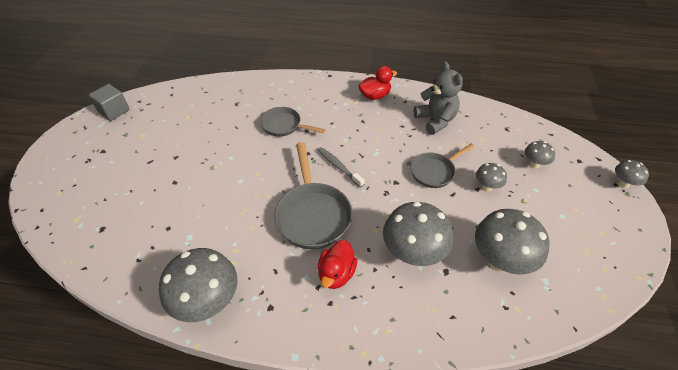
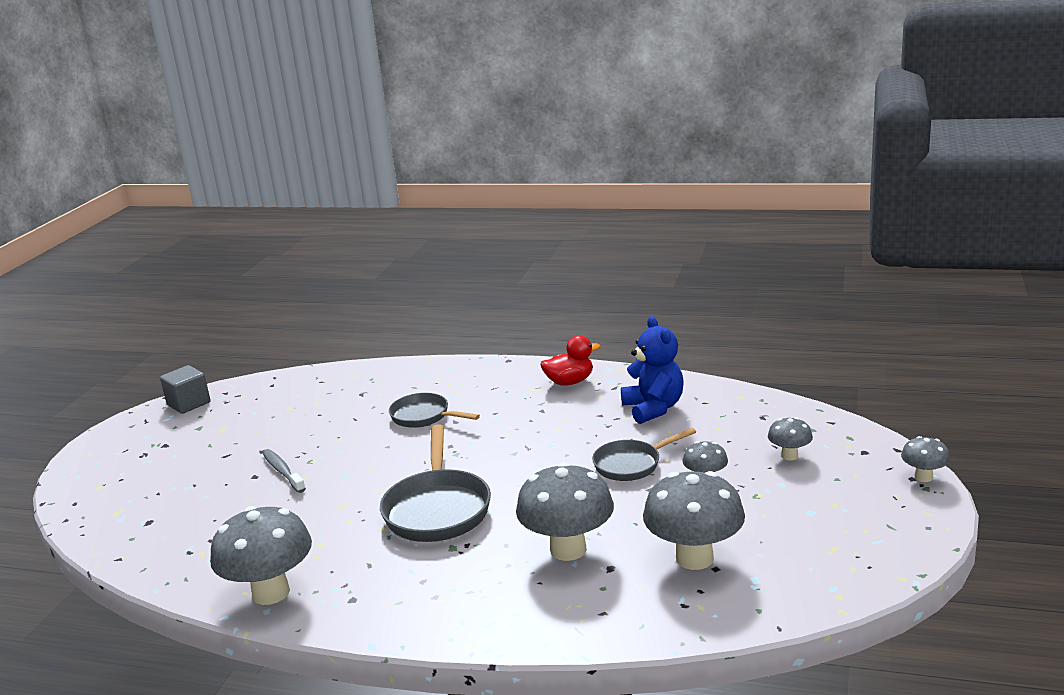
camera: 10 degrees right, 25 degrees down
grey toothbrush [318,147,365,188] -> grey toothbrush moved to [262,449,306,493]
red duck [318,240,357,289] -> none
grey teddy bear [414,62,463,135] -> blue teddy bear [621,316,684,424]

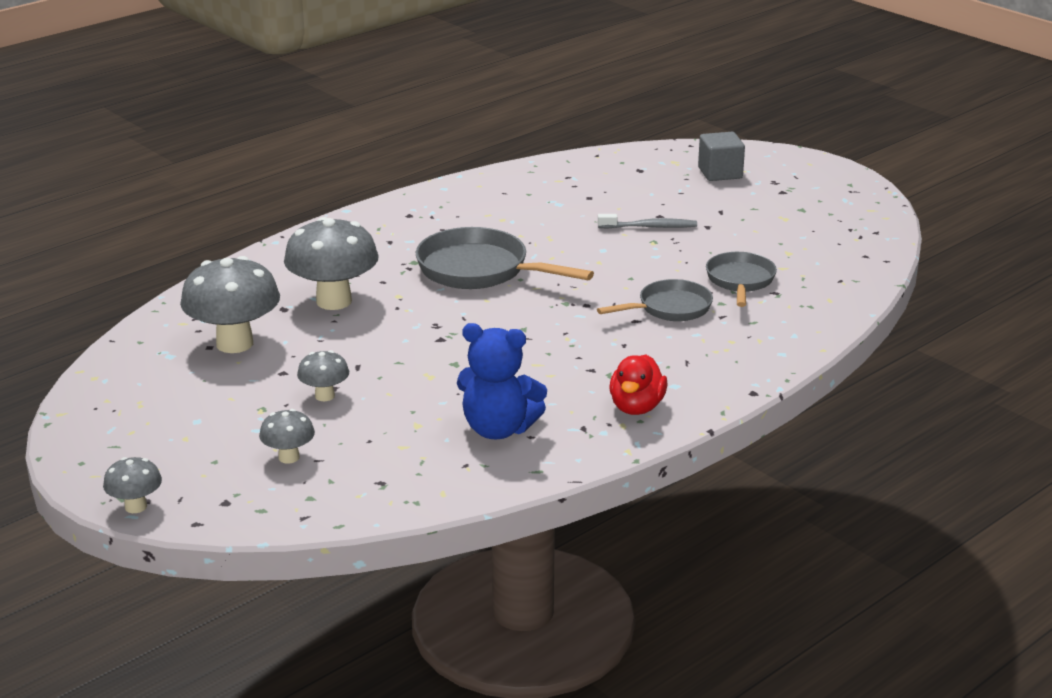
camera: 120 degrees right, 5 degrees up
grey cube [160,365,210,414] -> grey cube moved to [698,132,745,181]
grey mushroom [210,506,312,605] -> none
grey pan [592,428,696,481] -> grey pan moved to [706,252,777,307]

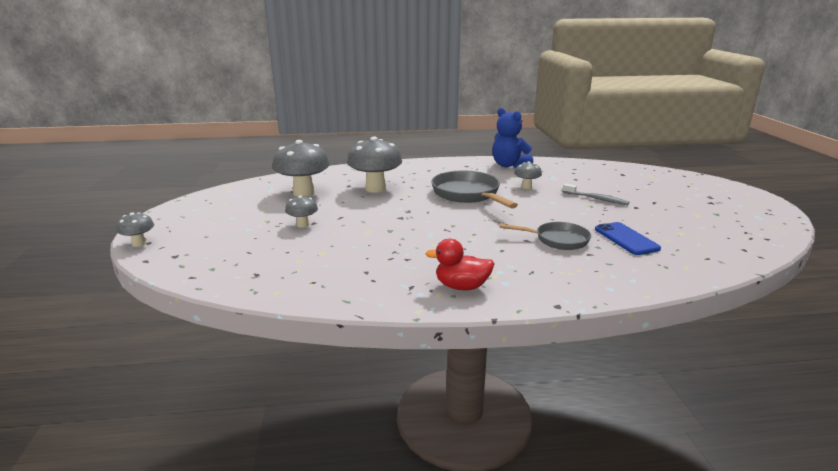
camera: 35 degrees right, 5 degrees down
grey mushroom [259,409,315,463] -> grey mushroom moved to [514,161,542,189]
blue teddy bear [457,323,547,439] -> blue teddy bear moved to [492,108,533,168]
red duck [609,354,668,415] -> red duck turned 45 degrees clockwise [425,239,494,290]
grey cube [698,132,745,181] -> none
grey pan [706,252,777,307] -> blue phone [595,222,661,255]

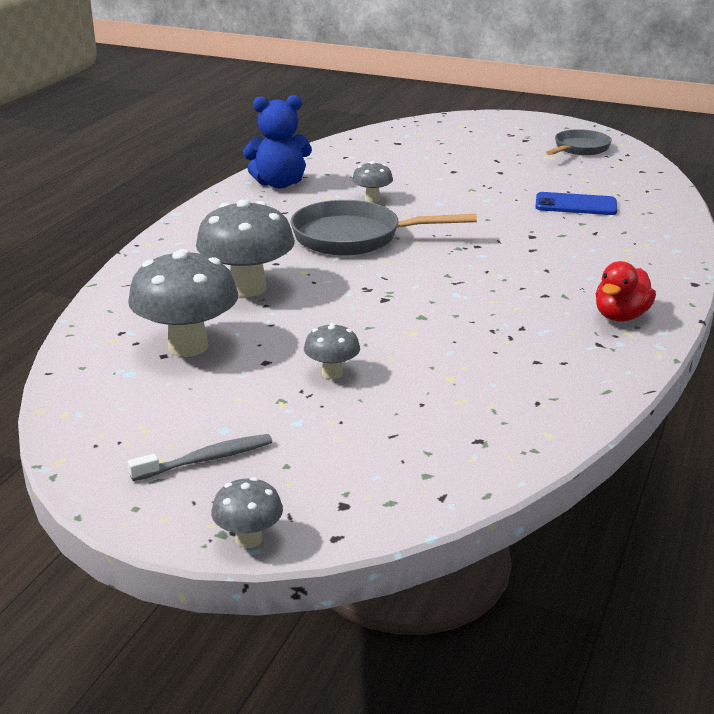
camera: 60 degrees left, 5 degrees up
grey pan [500,222,591,250] -> grey pan moved to [546,129,612,155]
grey toothbrush [562,184,629,205] -> grey toothbrush moved to [127,434,272,481]

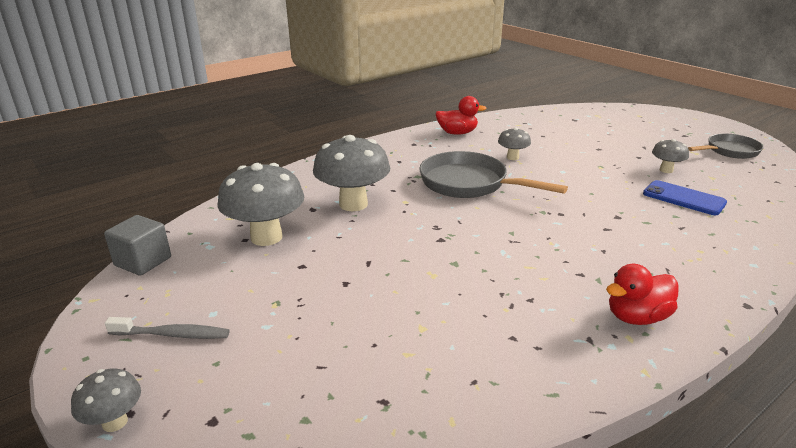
camera: 30 degrees right, 0 degrees up
blue teddy bear [243,95,312,188] -> red duck [435,96,487,135]
grey mushroom [304,323,360,379] -> grey mushroom moved to [652,139,689,173]
none -> grey cube [104,215,171,276]

